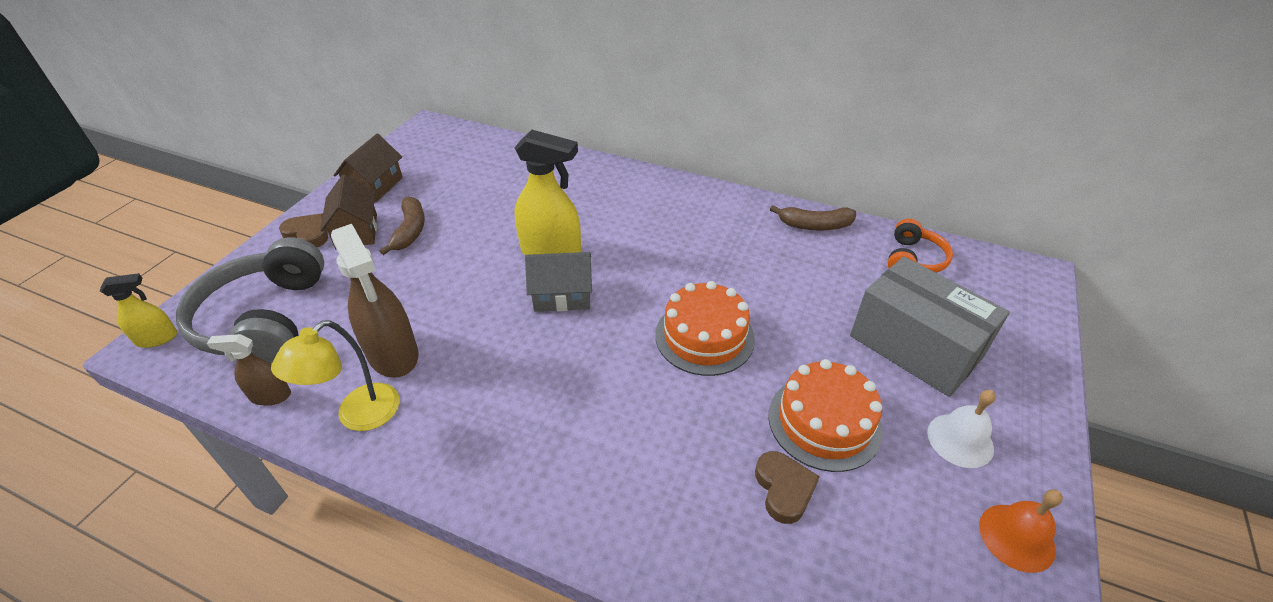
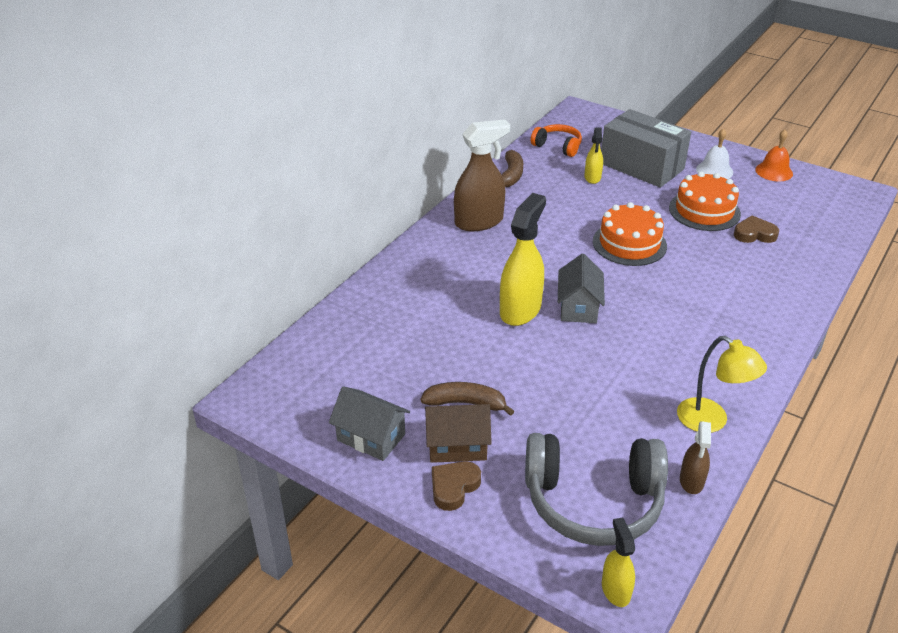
camera: 80 degrees left, 5 degrees down
brown spray bottle [331,224,418,378] -> brown spray bottle moved to [454,119,510,231]
brown house [333,134,403,202] -> grey house [329,386,410,461]
grey box [850,256,1010,397] -> grey box turned 75 degrees clockwise [601,109,691,188]
none -> yellow spray bottle [584,127,603,184]

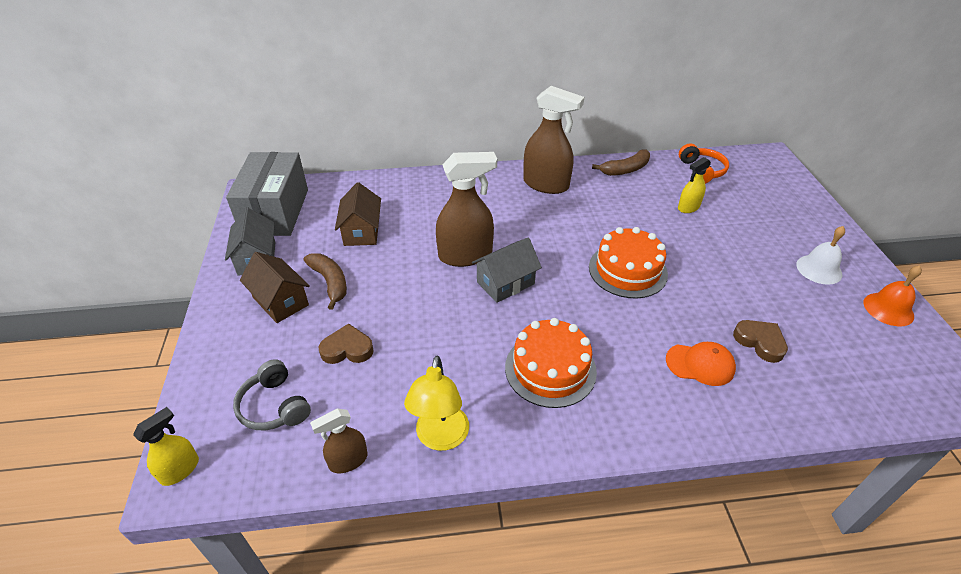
camera: 50 degrees right, 5 degrees up
brown heart [432,461,481,511] -> brown heart moved to [318,323,374,364]
yellow spray bottle [500,193,546,326] -> brown spray bottle [436,152,497,267]
grey headphones [525,433,668,546] -> grey headphones [233,359,311,430], size x0.53
grey box [601,109,691,188] -> grey box moved to [226,152,308,236]
orange cake [669,171,741,231] -> orange cake moved to [505,318,597,408]
none -> brown house [335,182,381,246]
none -> orange cap [666,342,736,386]

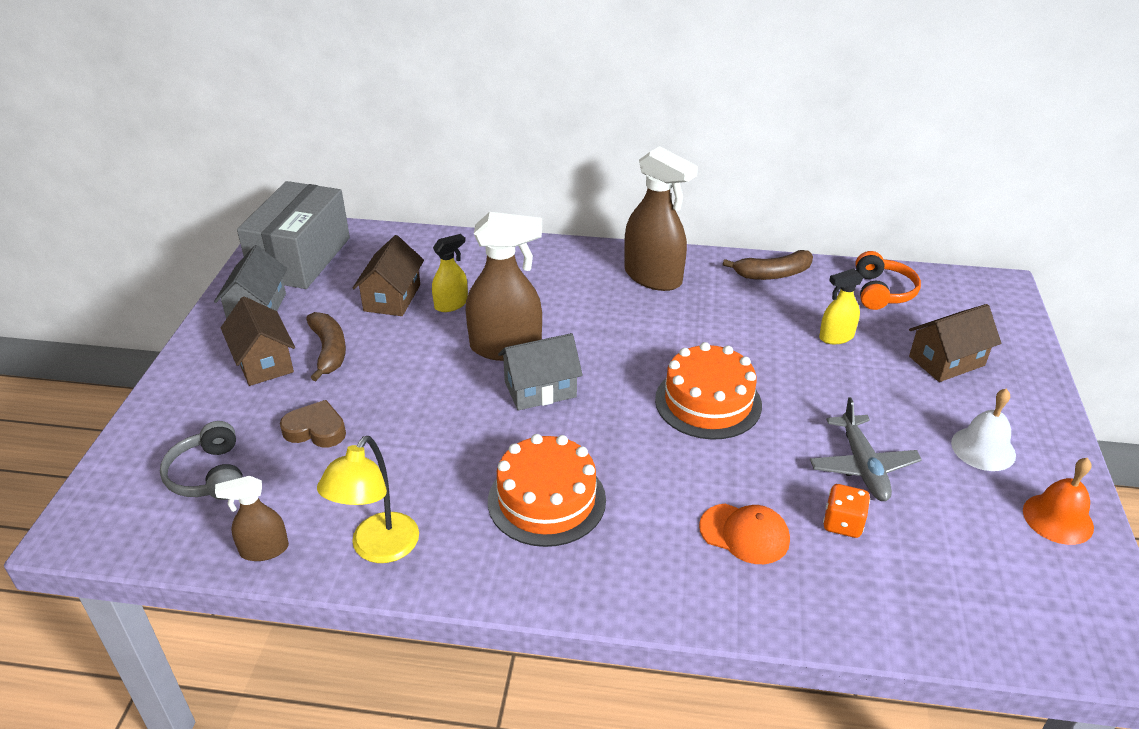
camera: 15 degrees right, 5 degrees down
yellow spray bottle [133,407,199,486] -> yellow spray bottle moved to [432,234,468,312]
brown heart [733,320,788,363] -> orange dice [823,484,870,538]
none -> grey plane [810,397,922,501]
none -> brown house [909,304,1001,382]

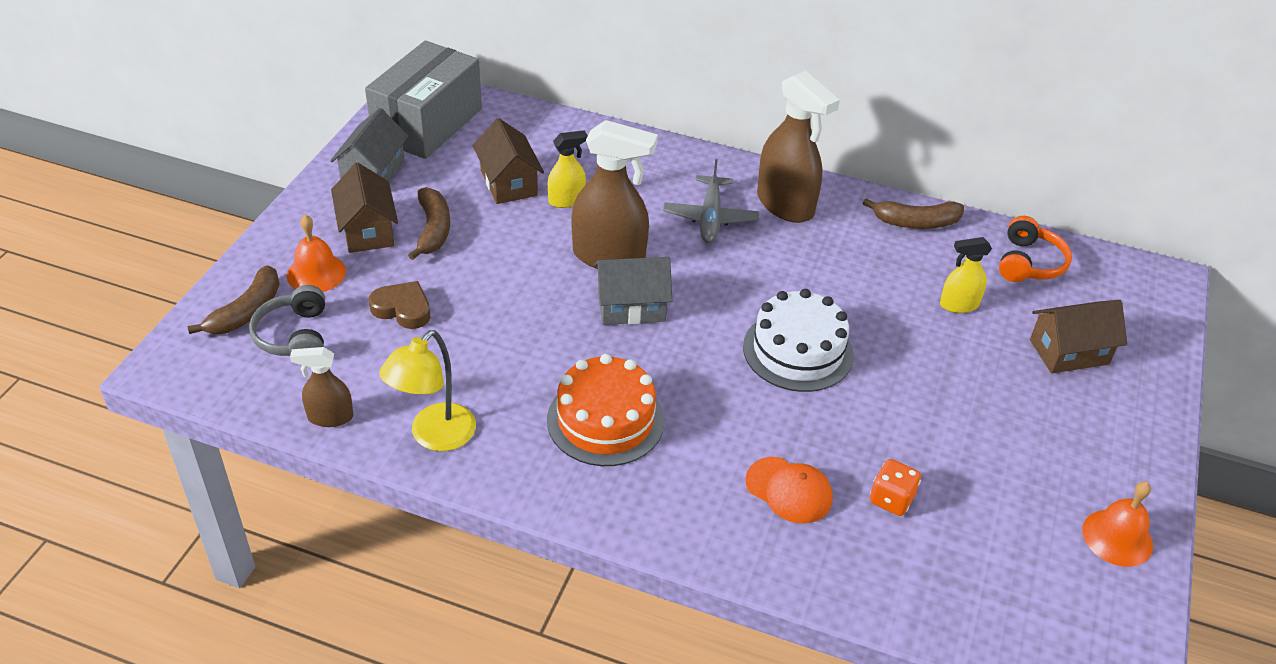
camera: 10 degrees right, 5 degrees up
brown house [353,235,424,316] -> brown house turned 45 degrees counterclockwise [473,118,544,204]
orange cake [655,342,762,440] -> white cake [743,289,854,392]
grey plane [810,397,922,501] -> grey plane moved to [663,159,759,243]
white bell [951,388,1016,471] -> none
none -> brown banana [187,265,280,334]
none -> orange bell [287,215,346,292]

